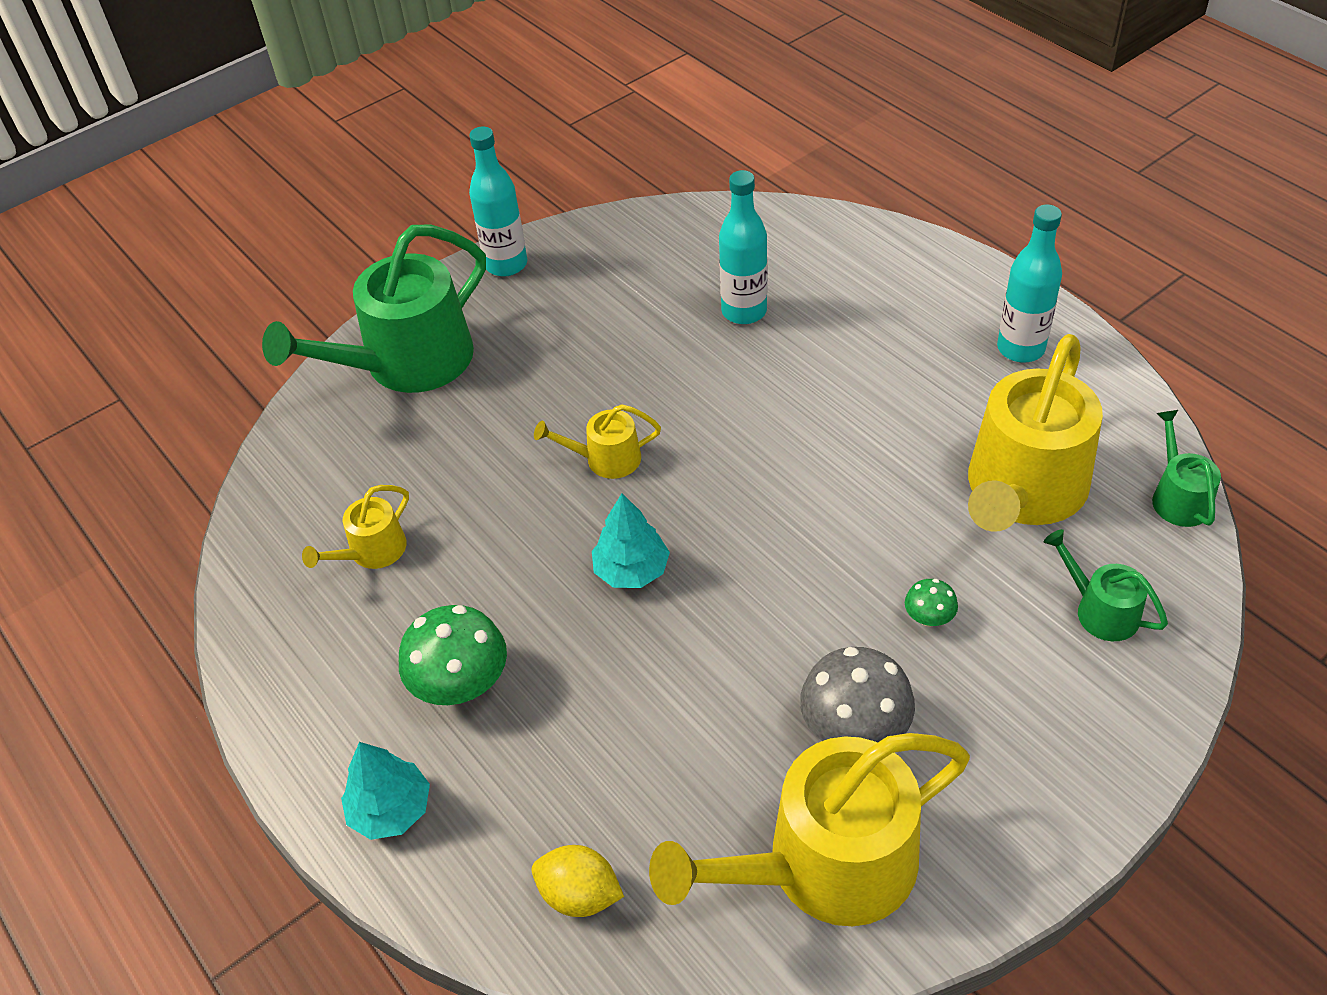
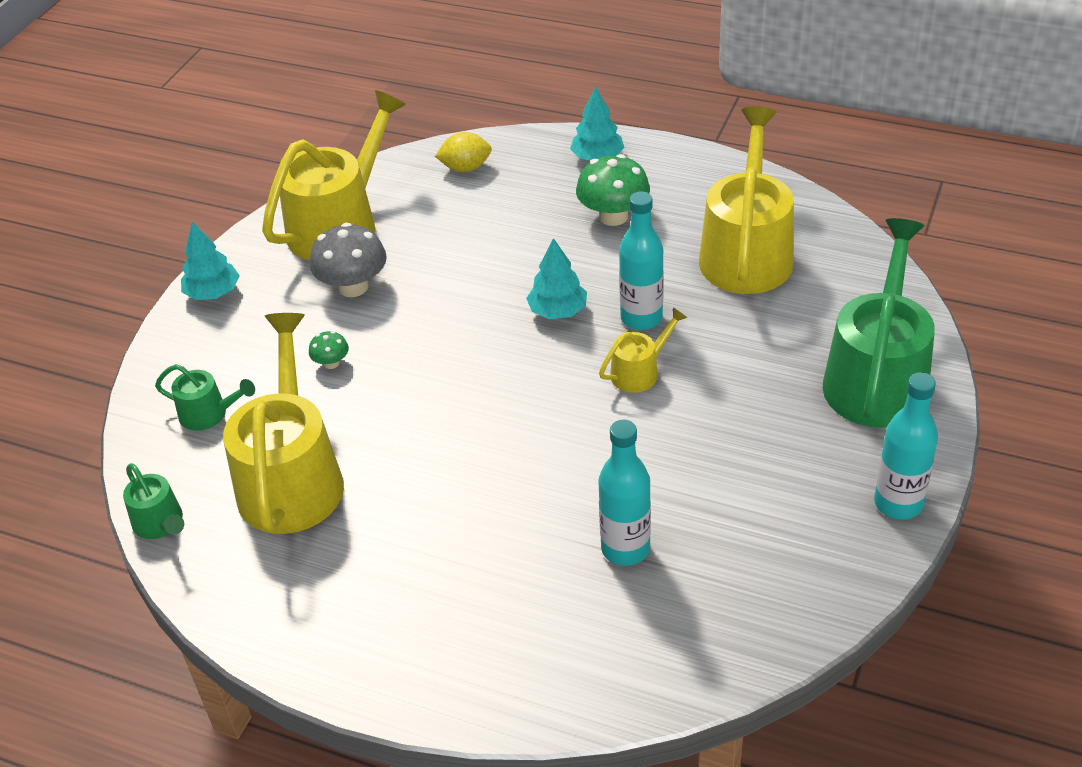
camera: 150 degrees right, 5 degrees down
yellow watering can [302,485,409,569] -> yellow watering can [699,106,794,294], size x2.14
turquoise bottle [997,204,1062,363] -> turquoise bottle moved to [619,191,664,330]
none -> turquoise tree [181,222,240,300]

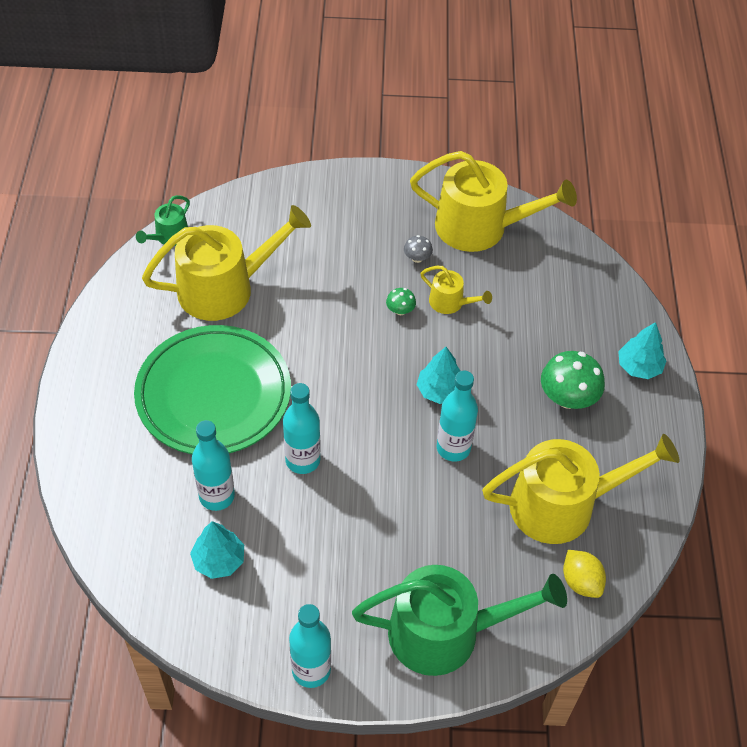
camera: 65 degrees right, 10 degrees up
green watering can [155,364,255,431] -> none
turquoise tree [181,222,240,300] -> turquoise tree moved to [190,521,244,579]
green mushroom [309,331,349,369] -> green mushroom moved to [386,288,416,315]
grey mushroom [310,223,387,297] -> grey mushroom [404,235,433,263], size x0.50
yellow lemon [435,132,492,172] -> yellow lemon moved to [563,550,606,598]
yellow watering can [599,308,687,393] -> yellow watering can moved to [420,266,492,314]
none -> green plate [134,325,291,454]
none -> turquoise bottle [283,383,321,474]

